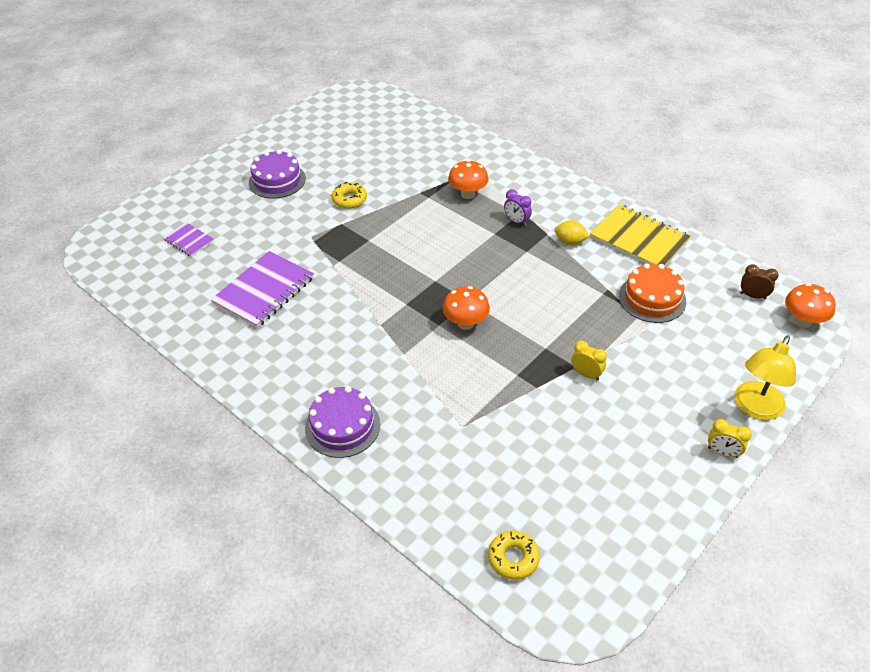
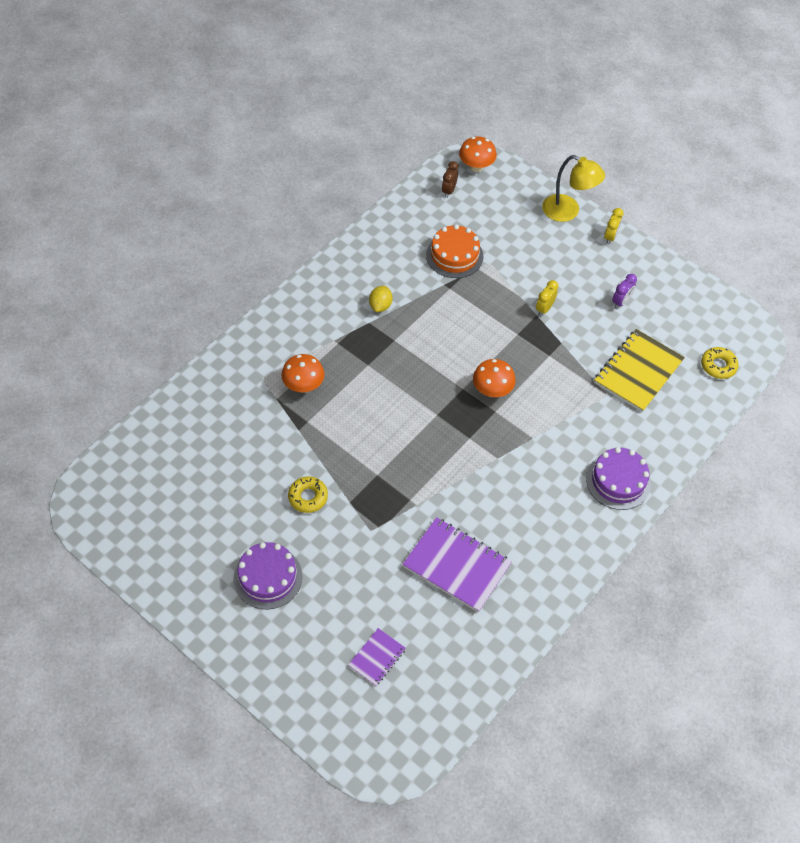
camera: 95 degrees left, 10 degrees up
purple clock [504,189,532,226] -> purple clock moved to [612,274,637,309]
yellow notebook [590,204,691,266] -> yellow notebook moved to [594,329,685,412]

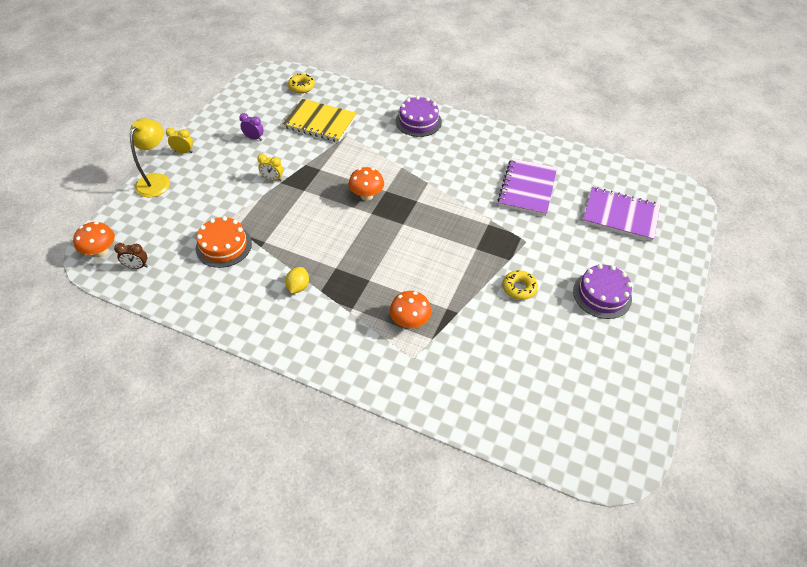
camera: 105 degrees left, 5 degrees down
purple notebook [348,628,406,686] -> purple notebook [583,187,660,241], size x1.89
yellow lemon [369,286,393,312] -> yellow lemon turned 75 degrees counterclockwise [285,267,309,293]

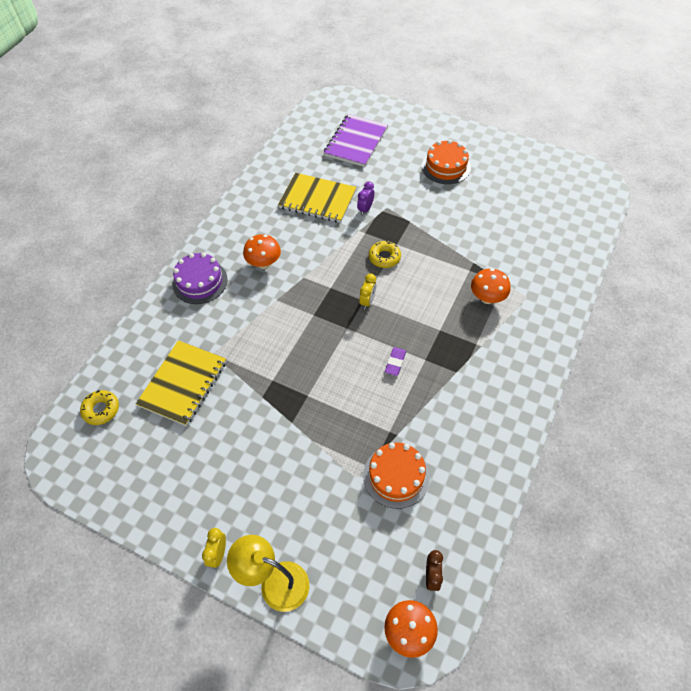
camera: 85 degrees left, 5 degrees up
purple clock [239,113,264,141] -> purple clock moved to [357,182,374,215]
yellow clock [257,154,283,181] -> yellow clock moved to [359,273,376,309]
yellow lemon [285,267,309,293] -> none
orange mushroom [348,167,384,201] -> orange mushroom moved to [243,234,281,269]
purple notebook [498,158,557,216] -> yellow notebook [278,173,357,223]
yellow donut [503,270,538,300] -> yellow donut moved to [369,241,401,268]
purple cake [573,264,632,319] -> orange cake [422,140,471,184]
none -> purple eraser [385,347,406,376]

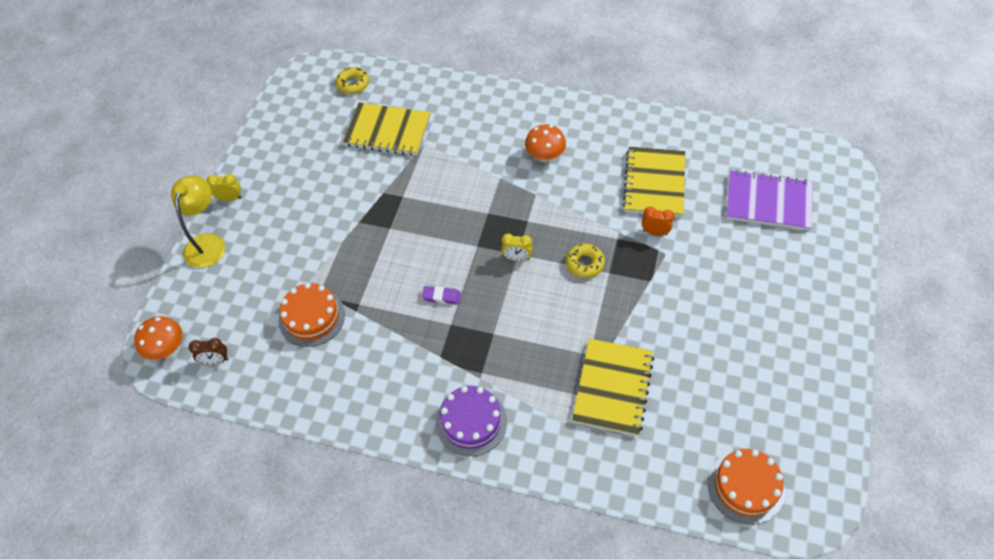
camera: 80 degrees right, 0 degrees up
purple cake [172,253,228,304] -> purple cake moved to [436,386,507,456]
purple clock [357,182,374,215] -> orange clock [642,207,674,236]
orange cake [422,140,471,184] -> orange cake moved to [708,449,785,525]
orange mushroom [471,268,511,304] -> none
none -> yellow notebook [572,338,654,436]

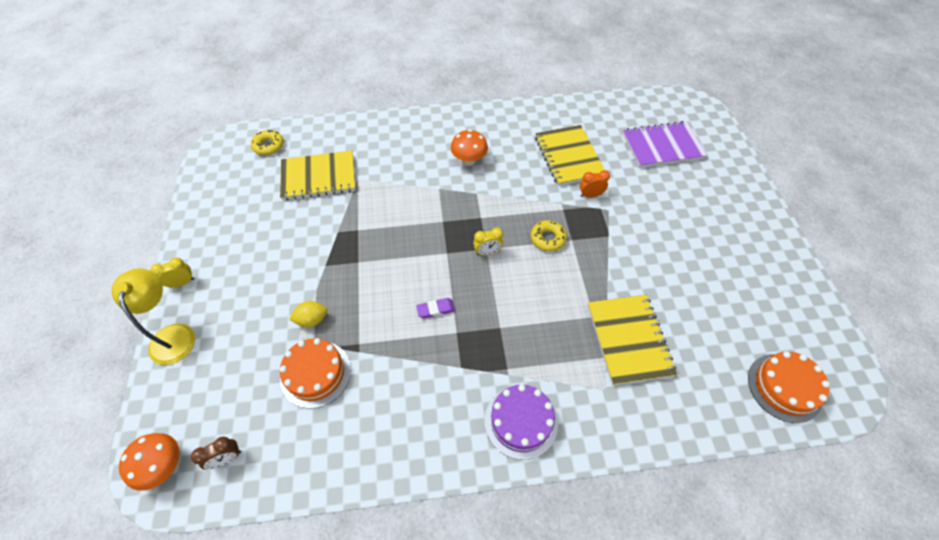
camera: 25 degrees left, 0 degrees up
none -> yellow lemon [289,301,327,327]

